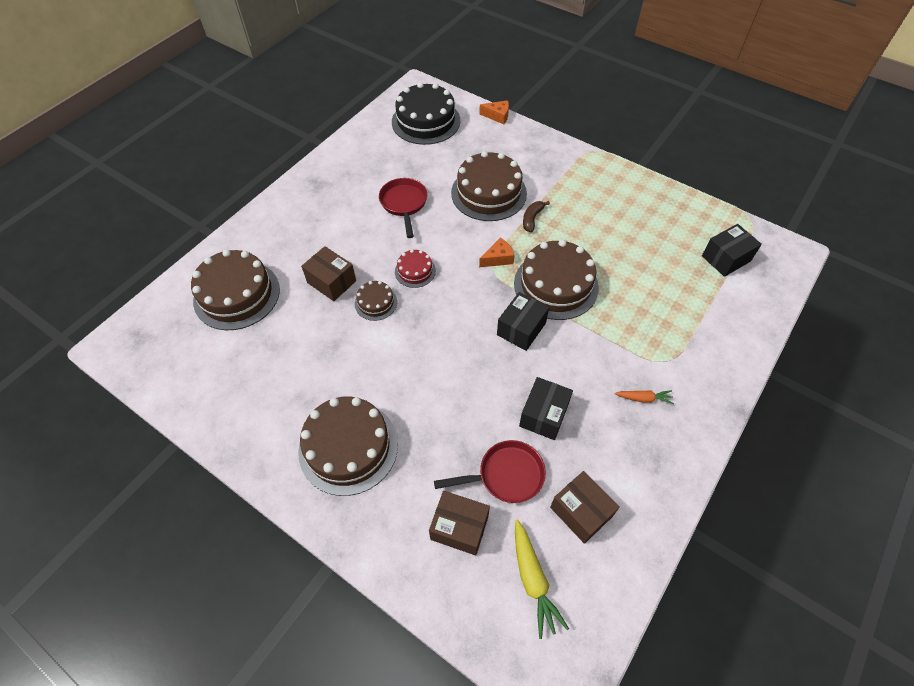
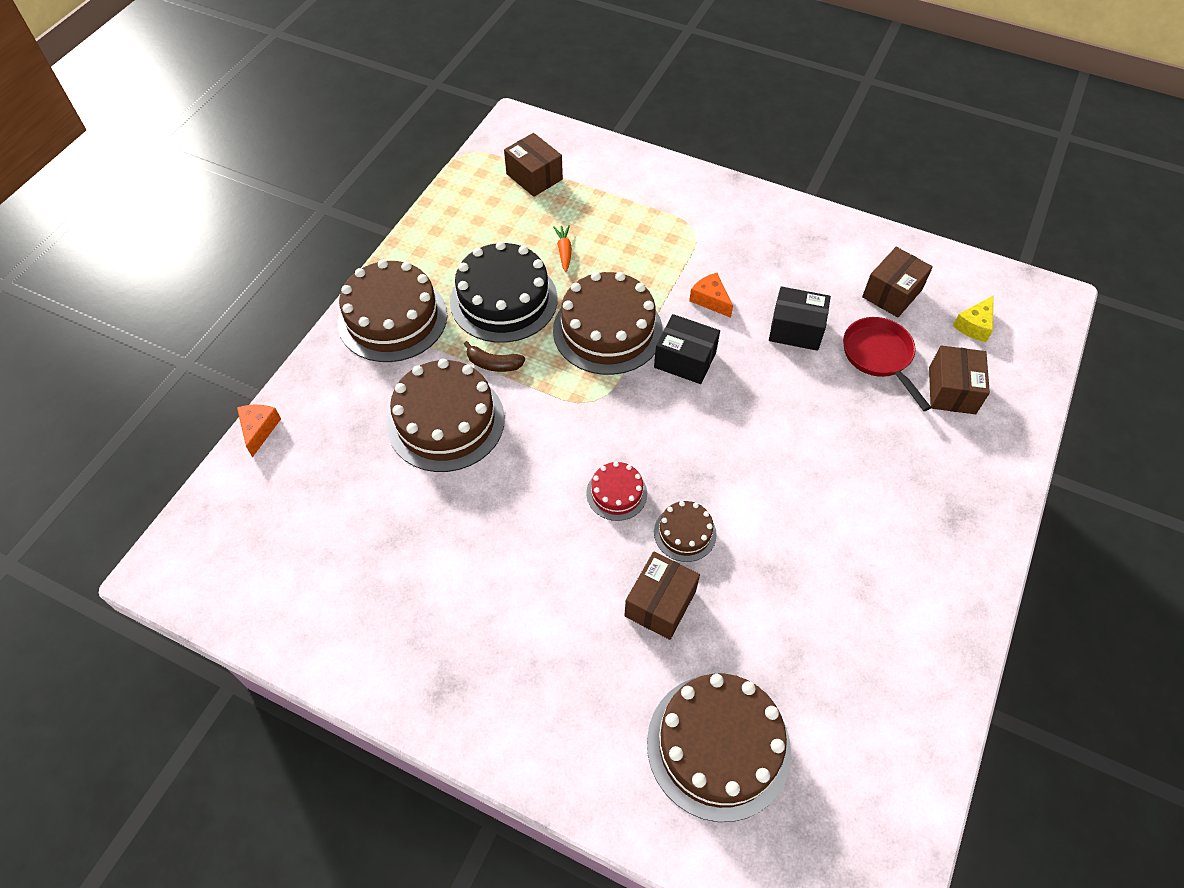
camera: 100 degrees left, 0 degrees up
brown cake [298,396,398,496] -> brown cake moved to [338,259,447,362]
red pan [379,178,427,238] -> none
black cake [392,82,460,145] -> black cake moved to [450,241,558,343]
orange cheese [479,238,515,267] -> orange cheese moved to [689,273,733,318]
yellow carrot [515,520,569,639] -> yellow cheese [953,296,993,342]
orange carrot [615,390,674,404] -> orange carrot moved to [553,225,572,272]
black box [702,224,762,277] -> brown box [504,133,563,197]

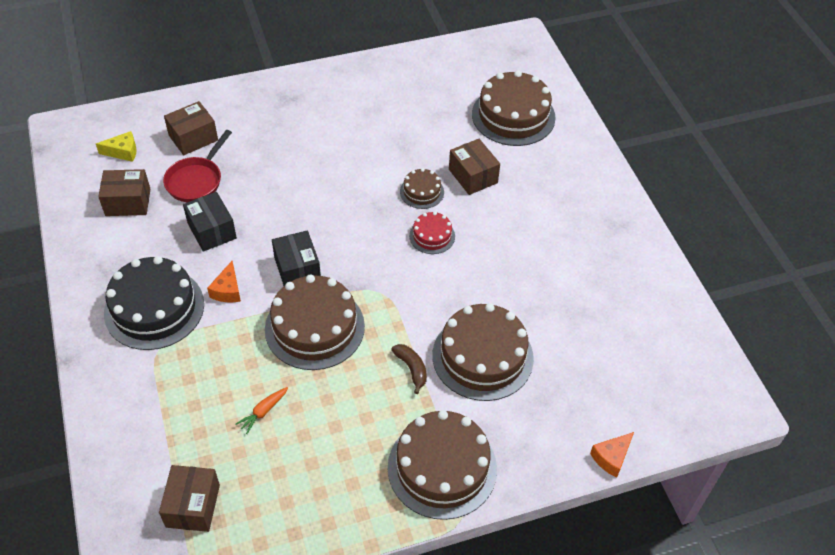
camera: 135 degrees left, 5 degrees down
black cake [450,241,558,343] -> black cake moved to [104,256,204,350]
brown box [624,551,700,640] -> brown box turned 75 degrees clockwise [449,139,500,195]

